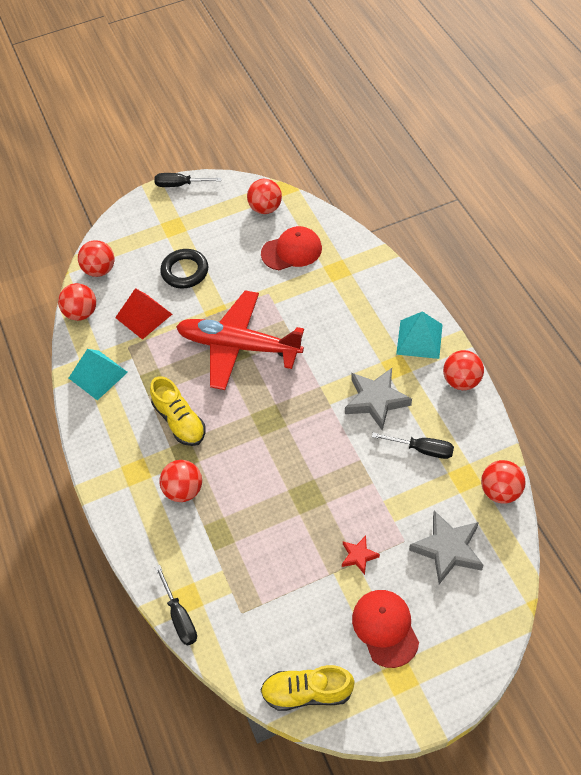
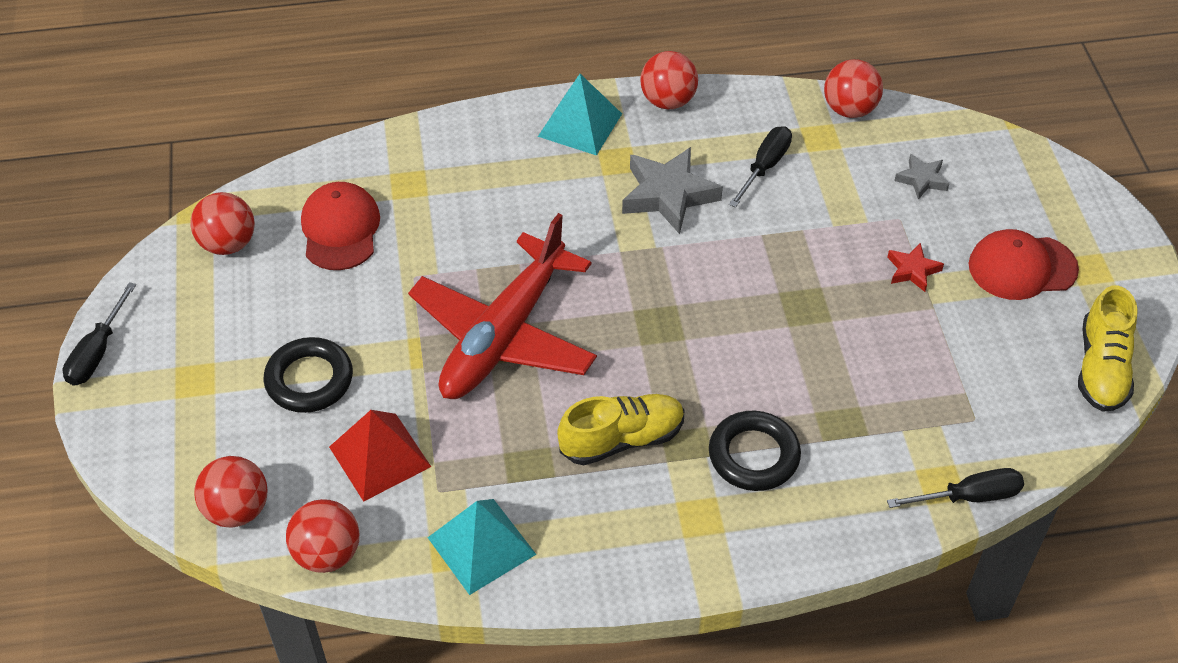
camera: 80 degrees left, 5 degrees down
red ball [159,460,202,502] -> black ring [709,411,801,491]
grey star [409,510,484,584] -> grey star [894,154,949,200], size x0.53

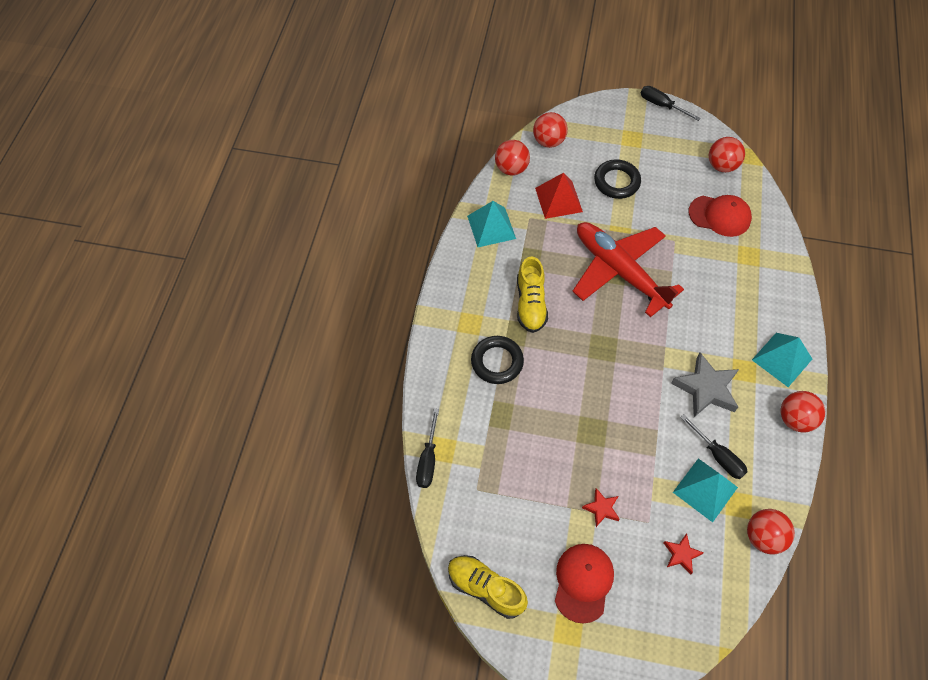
camera: 110 degrees right, 10 degrees up
grey star [894,154,949,200] -> red star [664,534,704,574]
none -> turquoise pyramid [673,458,738,522]

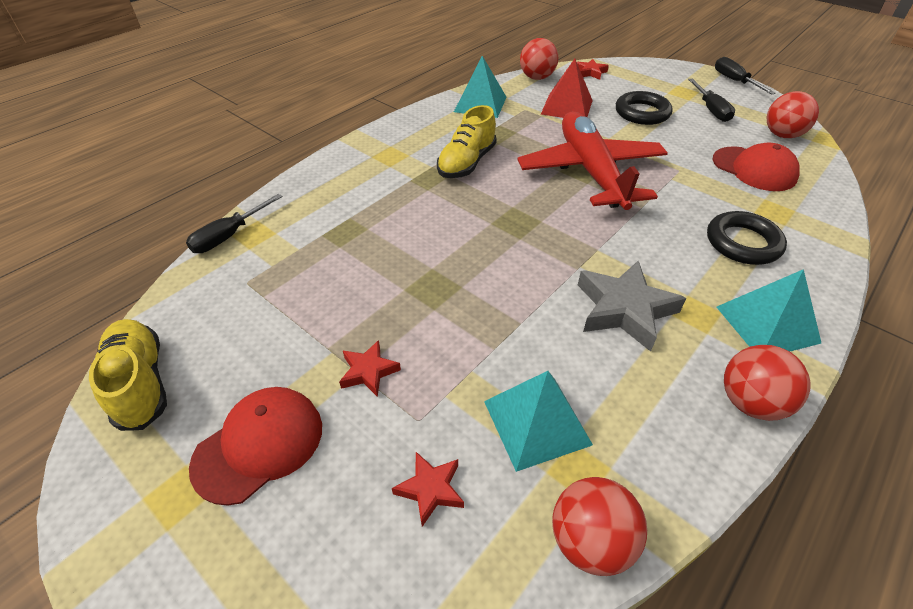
camera: 30 degrees right, 15 degrees down
black ring [471,336,524,384] -> black ring moved to [707,211,787,265]
red ball [533,112,568,148] -> red star [577,59,609,80]
black screwdriver [680,414,748,479] -> black screwdriver moved to [688,79,735,122]

